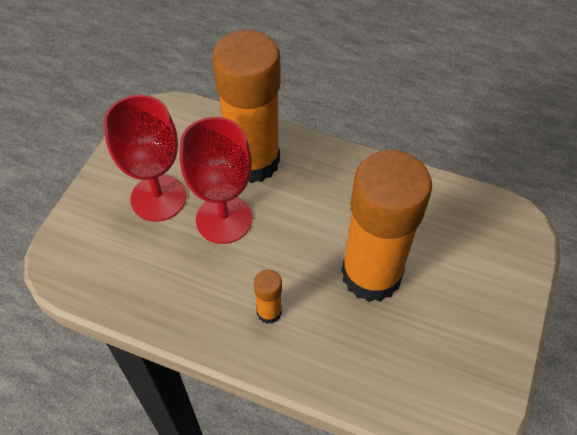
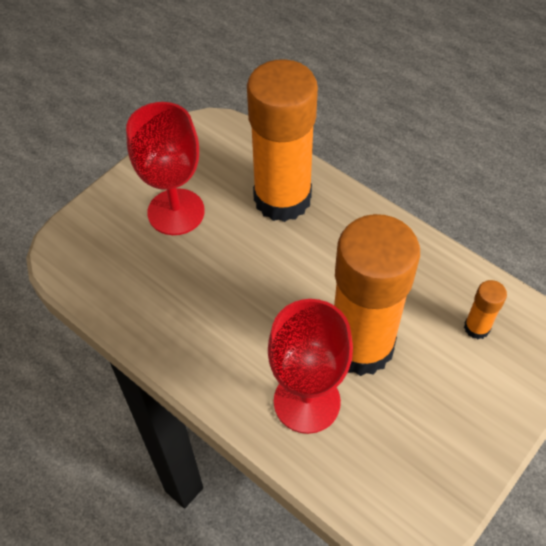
camera: 20 degrees right, 0 degrees up
red goblet [180,117,252,244] -> red goblet moved to [268,299,353,434]
orange glue stick [254,269,282,324] -> orange glue stick moved to [464,280,507,339]

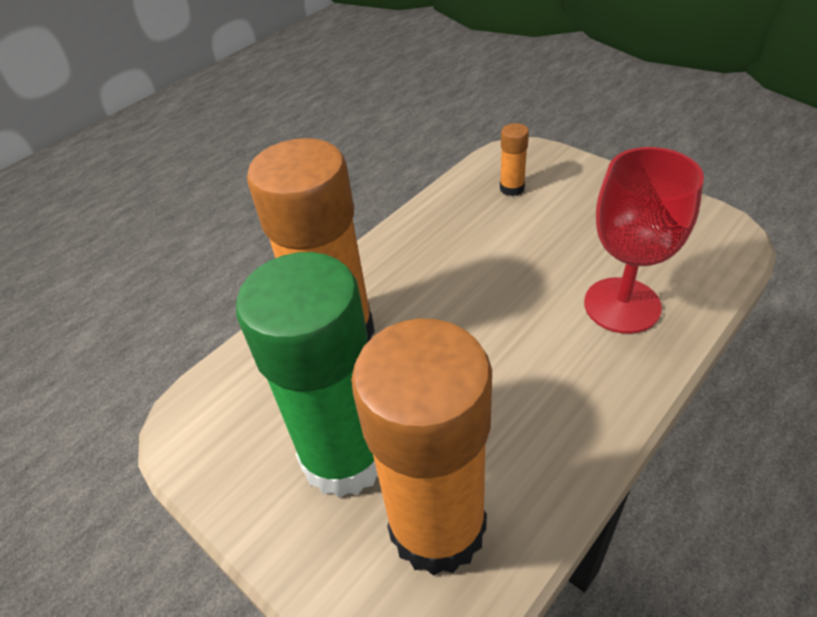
camera: 85 degrees left, 10 degrees down
red goblet [126,102,205,235] -> green glue stick [236,252,378,498]
orange glue stick [334,214,420,376] -> orange glue stick moved to [351,318,492,576]

